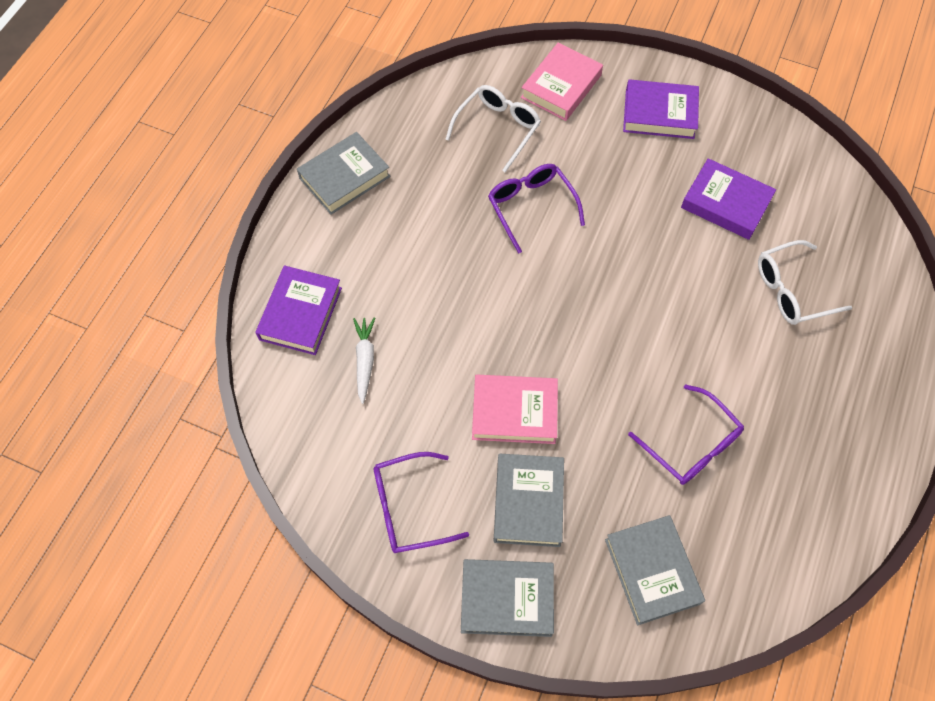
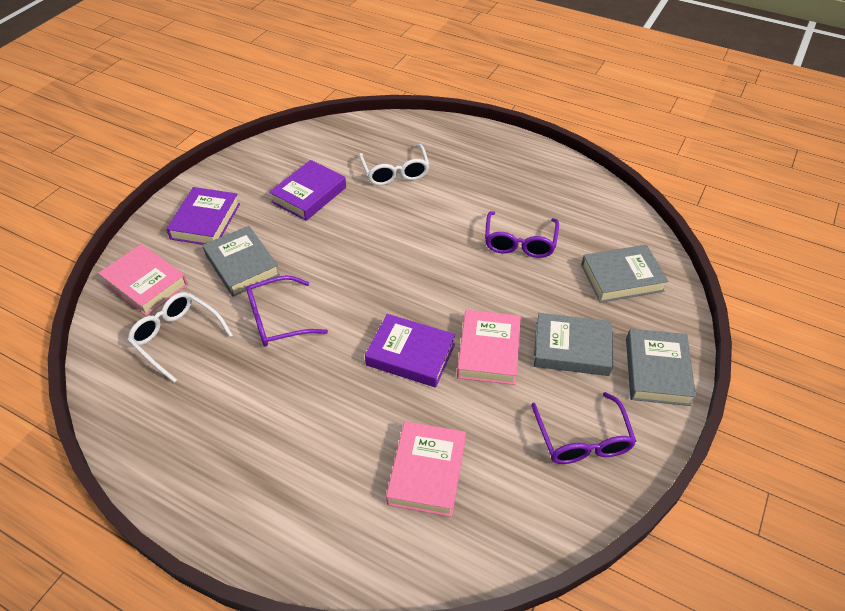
camera: 85 degrees left, 15 degrees down
purple book [255,265,342,355] -> purple book moved to [365,314,456,388]
grey book [297,132,390,215] -> grey book moved to [203,226,280,297]
white carrot [353,317,375,404] -> pink book [386,421,466,517]
purple glasses [628,384,744,485] -> purple glasses turned 135 degrees clockwise [485,211,559,258]

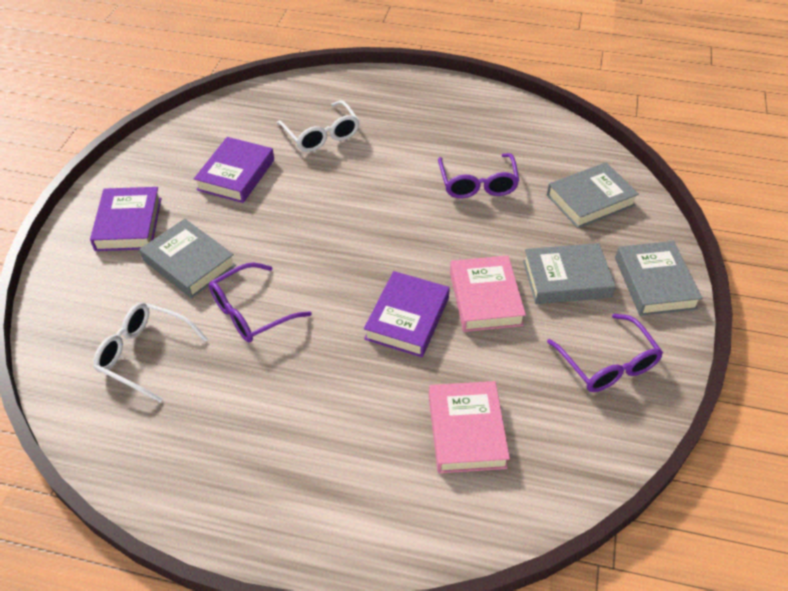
camera: 15 degrees left, 0 degrees up
pink book [98,244,188,316] -> none
purple book [365,314,456,388] -> purple book turned 75 degrees counterclockwise [364,271,450,357]

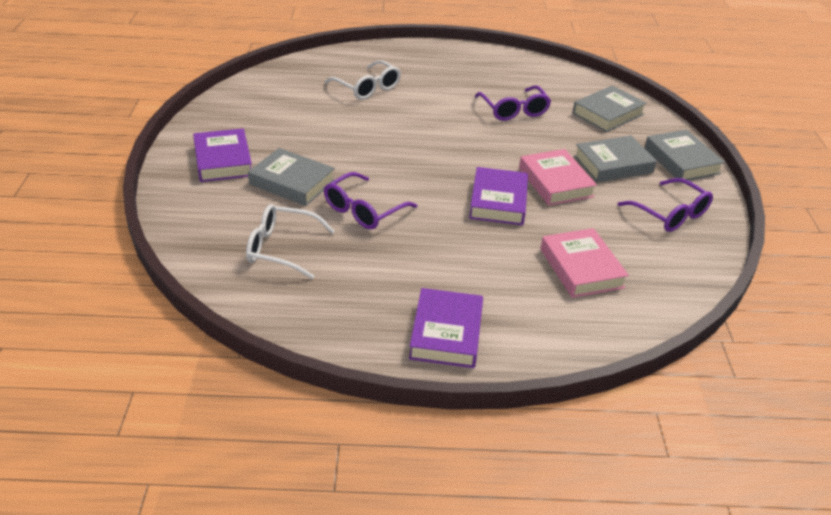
camera: 15 degrees left, 10 degrees down
purple book [194,137,274,203] -> purple book moved to [409,288,483,368]

